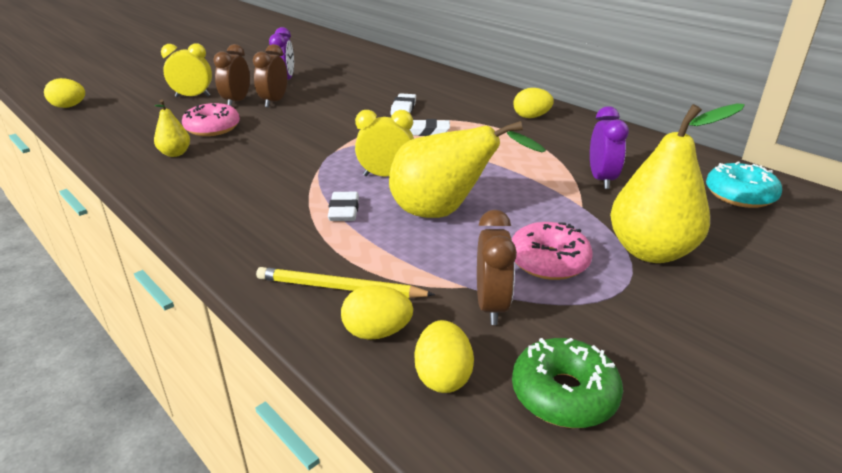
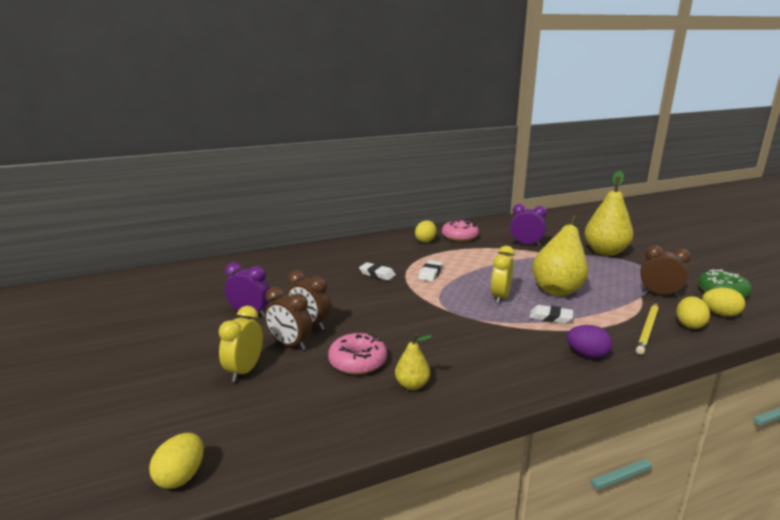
camera: 70 degrees left, 10 degrees down
pink donut [512,222,593,280] -> pink donut moved to [442,219,479,241]
turquoise donut [706,161,782,208] -> none
none -> purple egg [567,325,612,358]

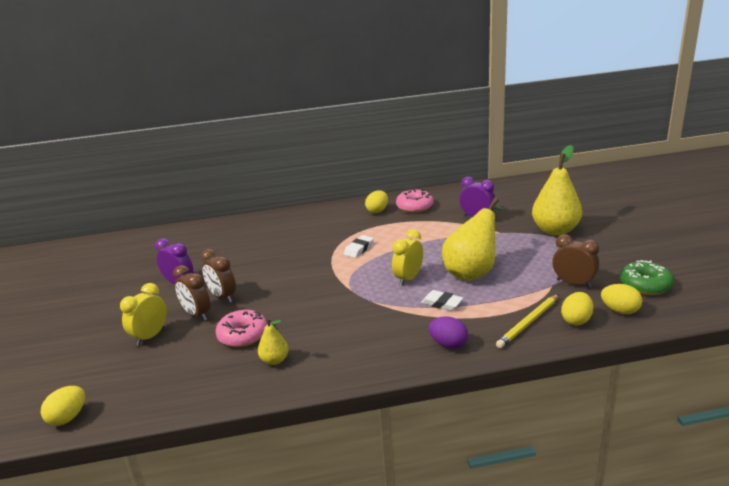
camera: 15 degrees right, 5 degrees up
white eraser [359,262,396,281] -> none

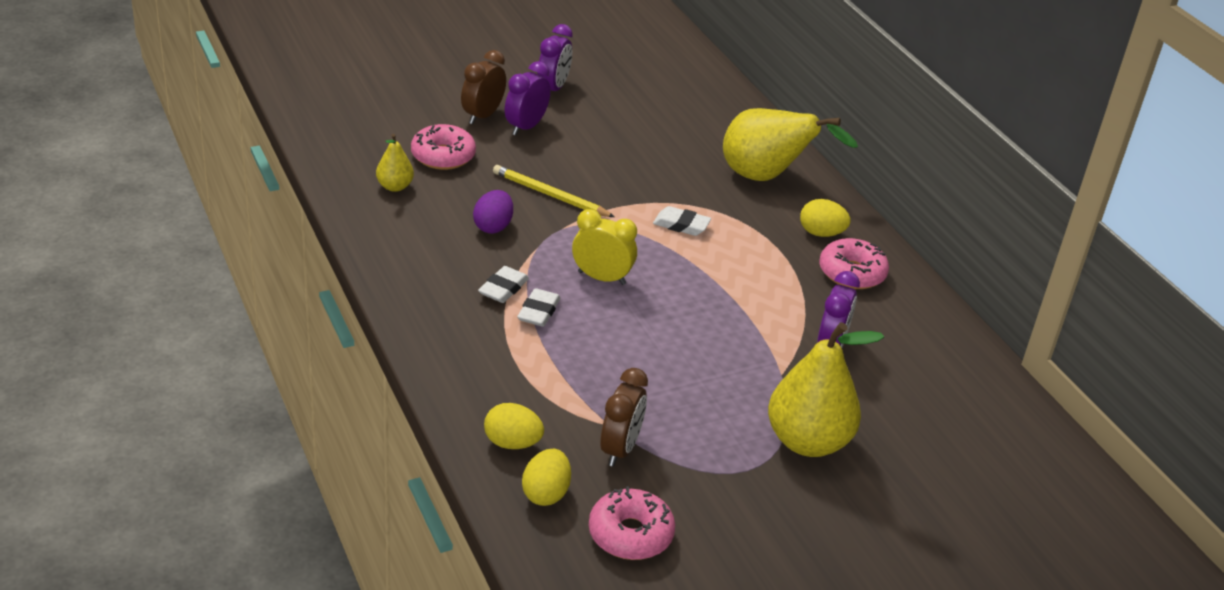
camera: 70 degrees right, 10 degrees up
yellow egg [41,386,85,426] -> none
yellow clock [120,283,167,346] -> none
brown clock [200,249,236,303] -> purple clock [505,61,550,136]
purple egg [428,317,468,349] -> purple egg moved to [473,190,513,234]
yellow pear [442,198,504,281] -> yellow pear moved to [723,108,858,181]
yellow pencil [496,294,559,348] -> yellow pencil moved to [493,165,615,217]
green donut [620,260,674,295] -> pink donut [589,486,675,560]
none -> white eraser [478,266,529,303]

